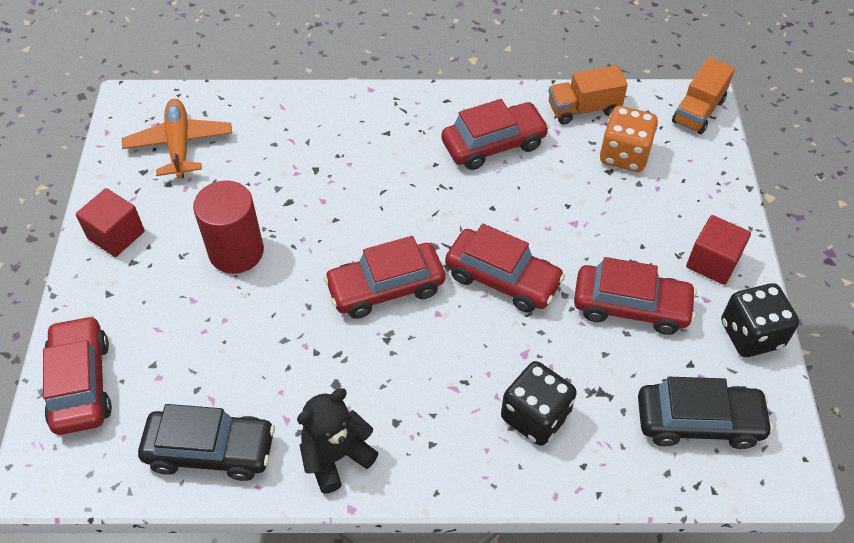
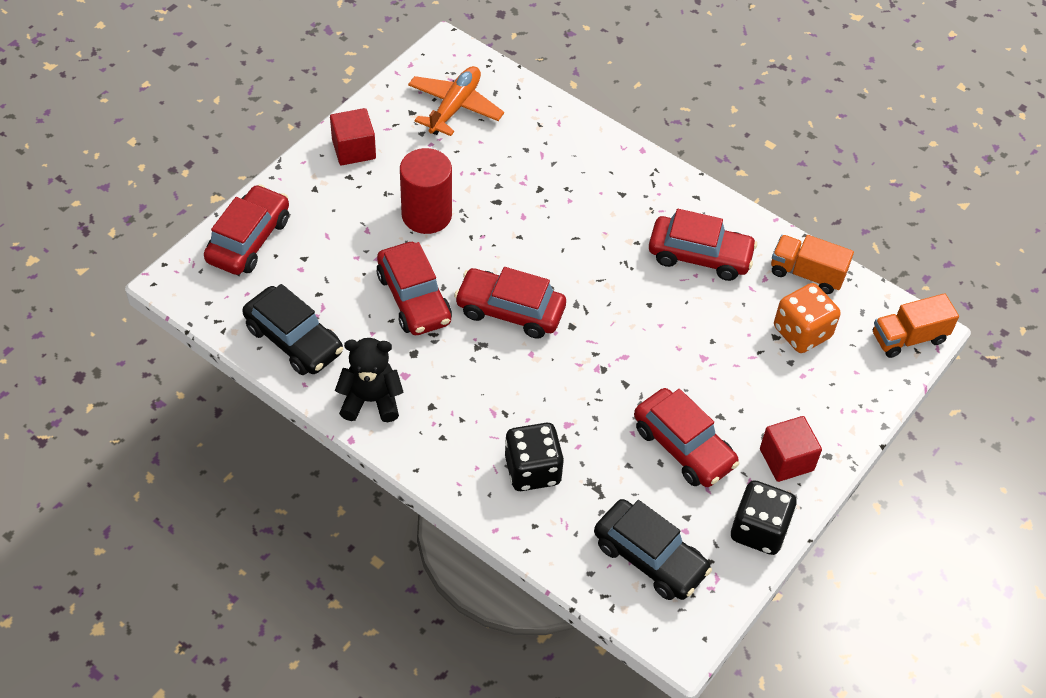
camera: 35 degrees right, 0 degrees up
red car [445,223,565,313] -> red car moved to [377,242,452,335]

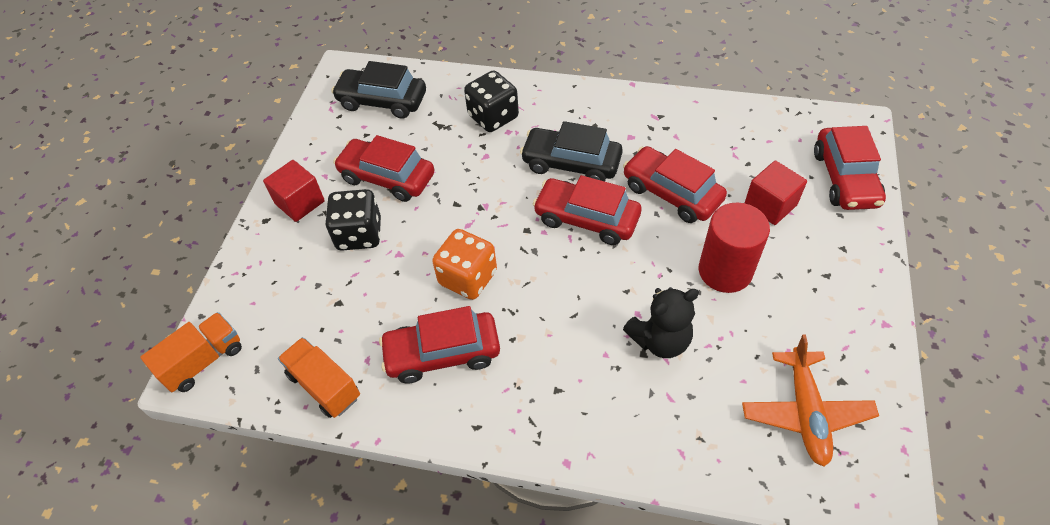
camera: 160 degrees right, 0 degrees up
black car [242,284,343,375] -> black car moved to [520,121,623,181]
red cube [330,108,376,165] -> red cube moved to [745,161,807,225]
black teddy bear [335,338,403,422] -> black teddy bear moved to [623,287,699,358]
red car [454,267,566,339] -> red car turned 150 degrees counterclockwise [533,175,641,245]
black dice [731,480,797,555] -> black dice moved to [325,189,381,251]
orange truck [771,235,854,294] -> orange truck turned 135 degrees counterclockwise [278,337,360,418]
orange dice [774,283,841,353] -> orange dice moved to [432,229,497,300]

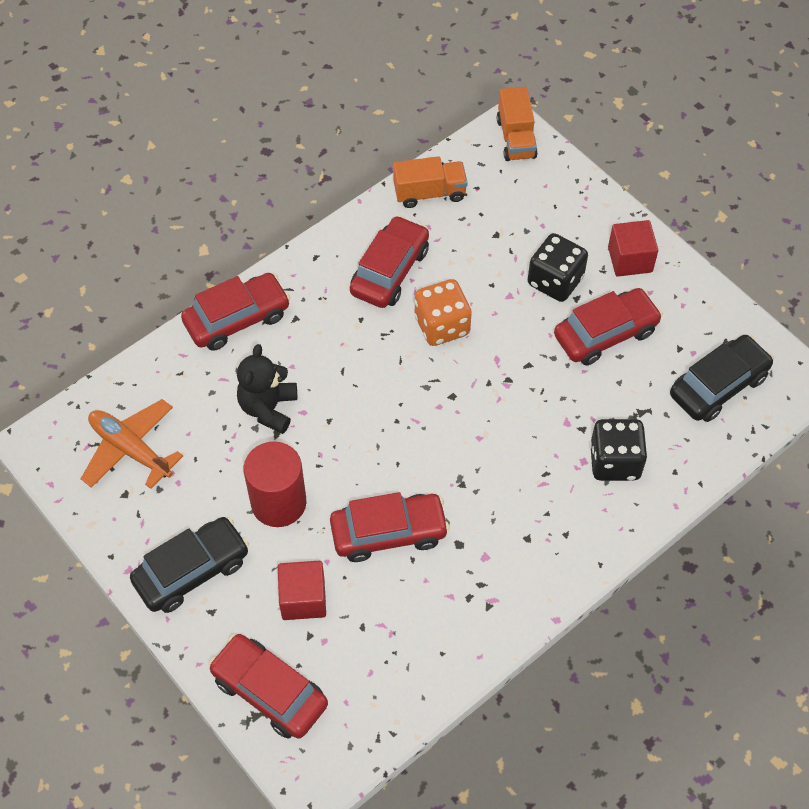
camera: 125 degrees right, 5 degrees up
black car [520,121,623,181] -> black car moved to [130,517,249,613]
red car [533,175,641,245] -> red car moved to [181,273,290,351]

